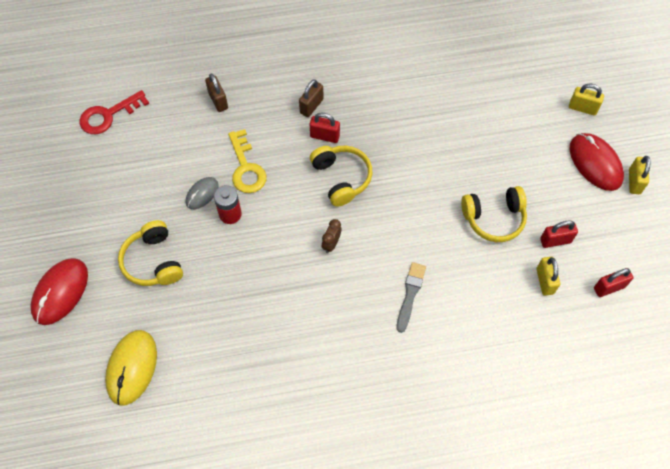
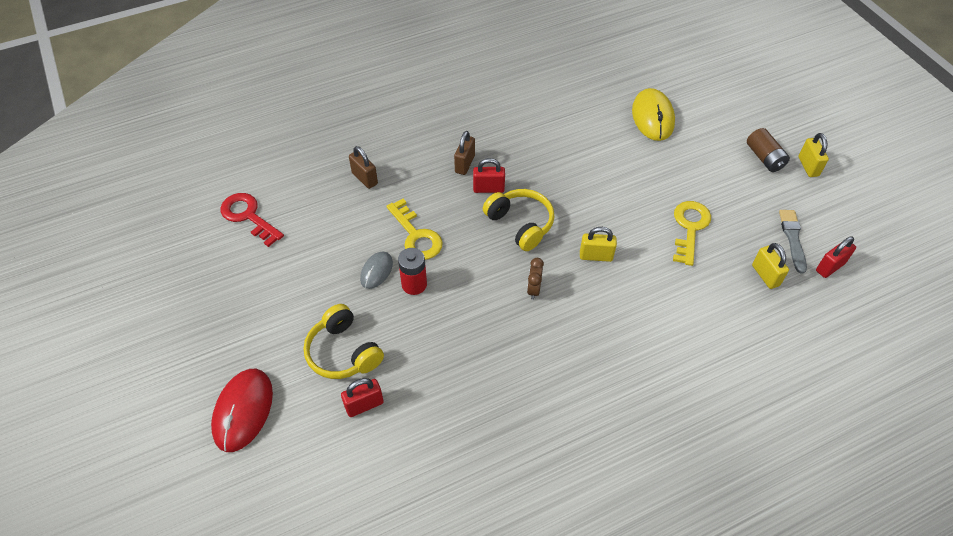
camera: 15 degrees left, 10 degrees down
red key [80,90,149,134] -> red key turned 90 degrees clockwise [221,193,284,247]
yellow mouse [105,330,157,405] -> yellow mouse moved to [632,88,675,141]
grey brush [397,262,426,333] -> grey brush moved to [779,210,807,274]
yellow headphones [461,186,527,242] -> yellow key [673,201,711,266]
red padlock [540,220,578,248] -> red padlock moved to [341,378,384,417]
yellow padlock [569,83,604,115] -> yellow padlock moved to [580,227,617,262]
red mouse [570,133,624,191] -> brown battery [747,128,790,172]

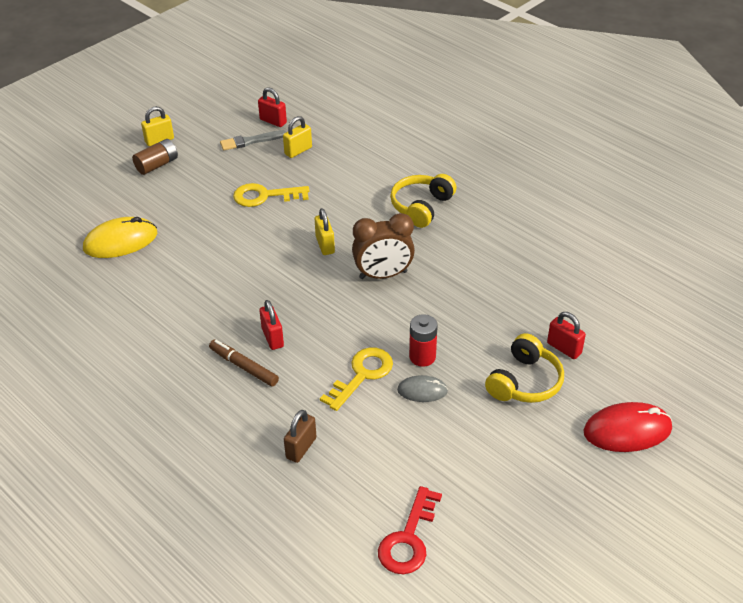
camera: 110 degrees left, 10 degrees down
brown padlock [454,131,475,175] -> brown marker [209,340,279,387]
yellow headphones [483,189,554,251] -> yellow headphones moved to [390,174,456,228]
brown clock [527,258,544,300] -> brown clock [352,213,415,279], size x2.00

